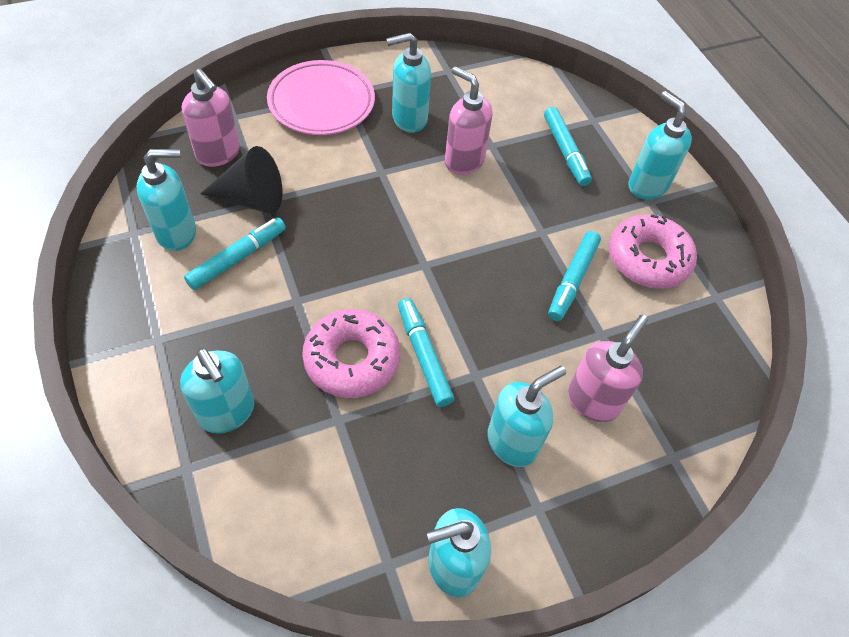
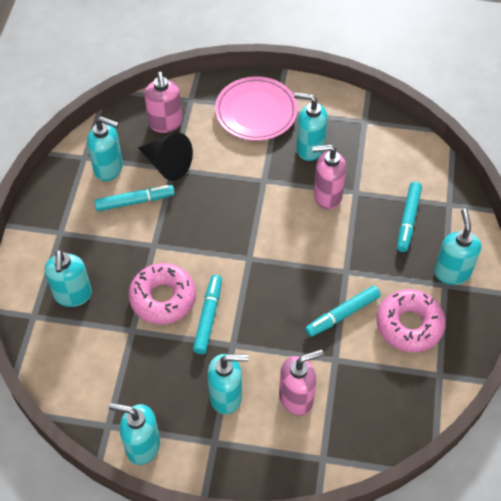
camera: 35 degrees right, 0 degrees up
pink soap dispenser [445,67,492,175] -> pink soap dispenser turned 75 degrees counterclockwise [312,144,346,210]

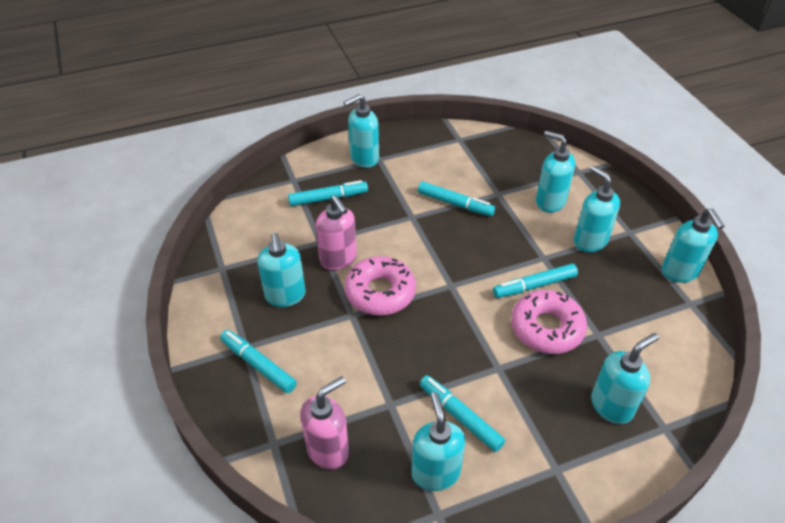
camera: 120 degrees left, 10 degrees down
black cone [138,133,193,181] -> none
pink plate [215,76,298,141] -> turquoise marker [220,330,297,393]
pink soap dispenser [279,349,323,416] -> turquoise soap dispenser [536,131,575,213]
pink donut [376,289,446,352] -> pink donut moved to [345,256,416,316]

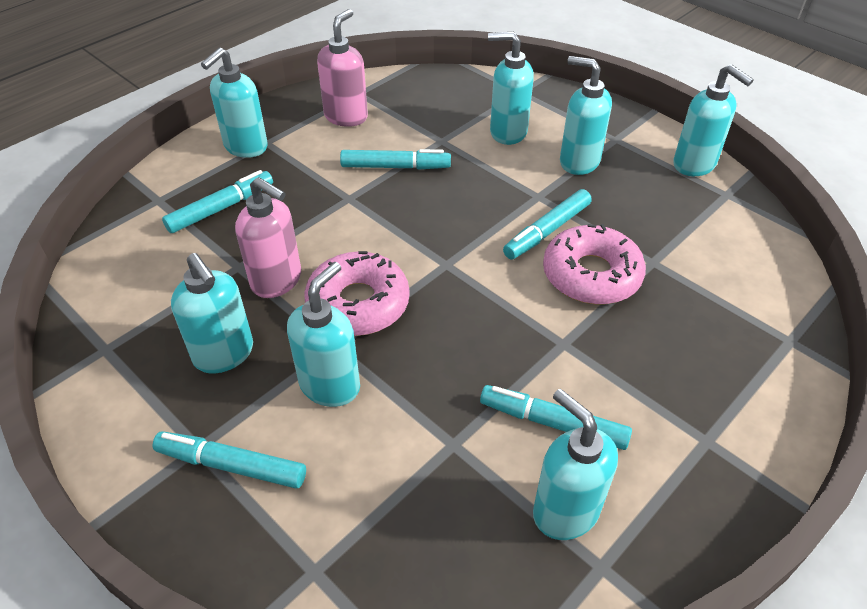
camera: 25 degrees left, 0 degrees up
pink soap dispenser [300,376,349,470] -> pink soap dispenser moved to [317,9,368,127]
turquoise soap dispenser [591,333,659,424] -> turquoise soap dispenser moved to [287,262,360,407]

